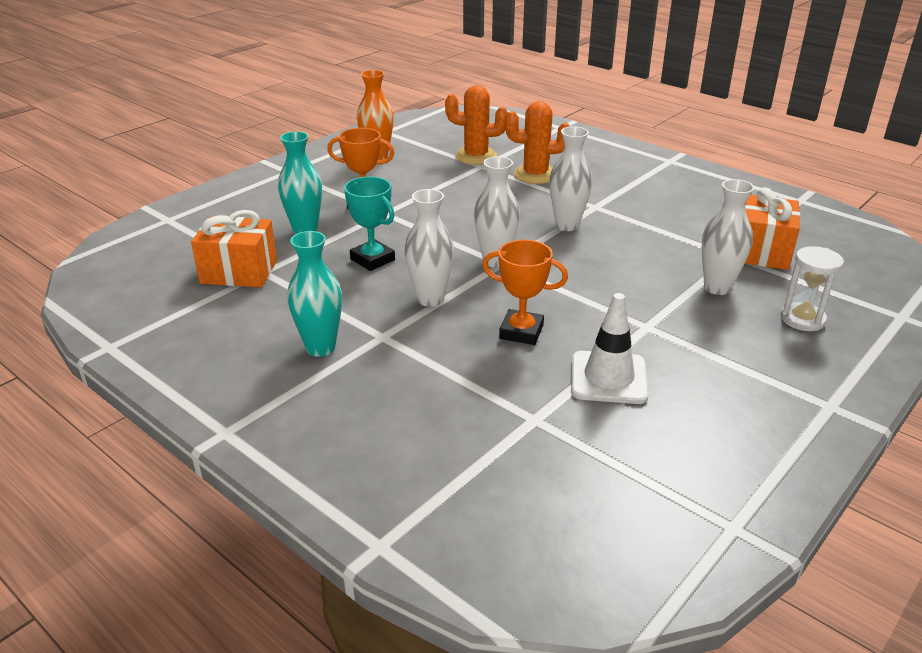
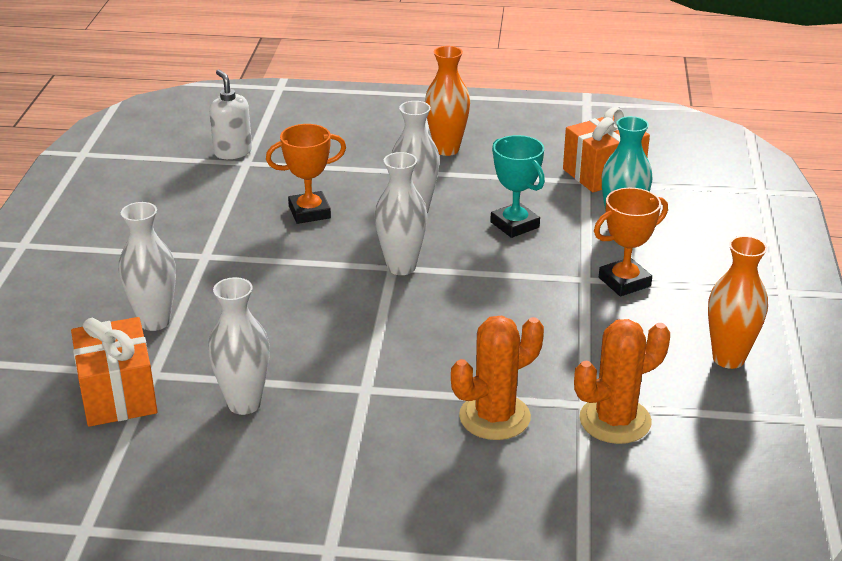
camera: 145 degrees right, 0 degrees up
turquoise vase [287,231,342,357] -> orange vase [425,46,470,156]
turquoise trophy [344,177,395,271] -> turquoise trophy turned 45 degrees clockwise [490,135,545,238]
white vase [549,126,593,231] -> white vase moved to [208,277,270,415]
white traffic cone [571,293,649,404] -> none
white hourglass [781,246,844,331] -> none
none -> white soap dispenser [209,70,252,159]

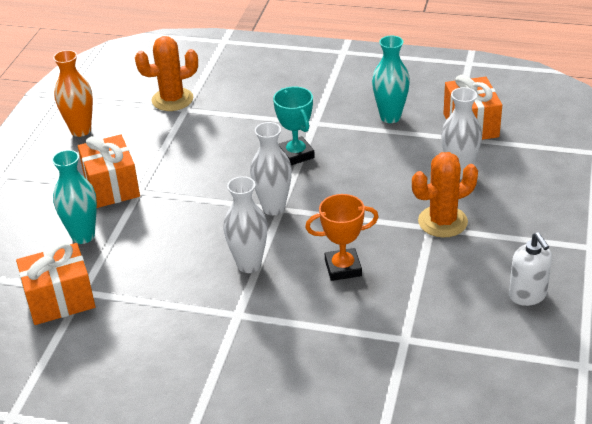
camera: 170 degrees left, 5 degrees up
white vase [208,277,270,415] -> turquoise vase [372,36,410,123]
white soap dispenser [209,70,252,159] -> white soap dispenser moved to [509,232,552,306]
orange vase [425,46,470,156] -> none
orange cactus [451,316,544,440] -> orange cactus moved to [412,152,478,237]
turquoise trophy [490,135,545,238] -> turquoise trophy moved to [273,87,315,165]
orange trophy [594,188,668,296] -> orange gift [78,134,140,208]

